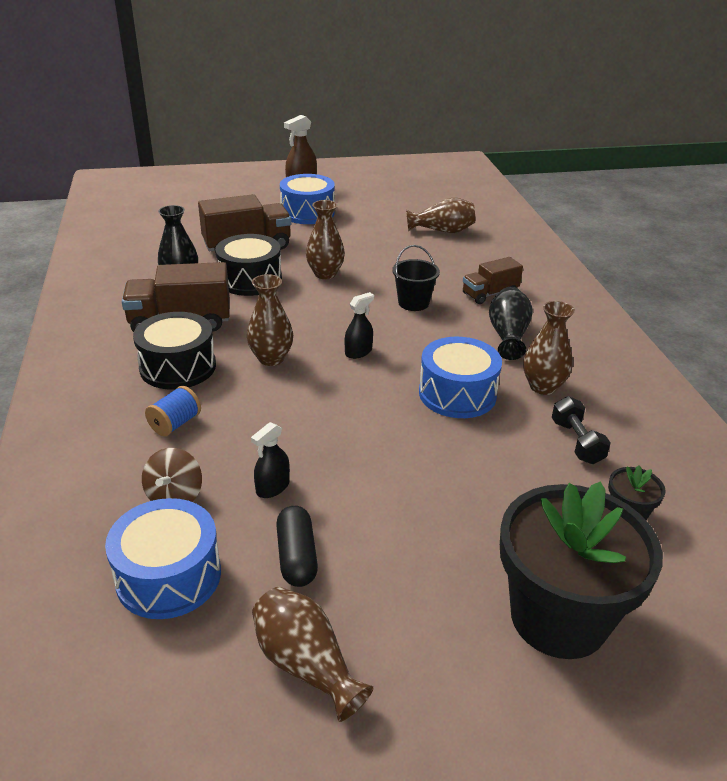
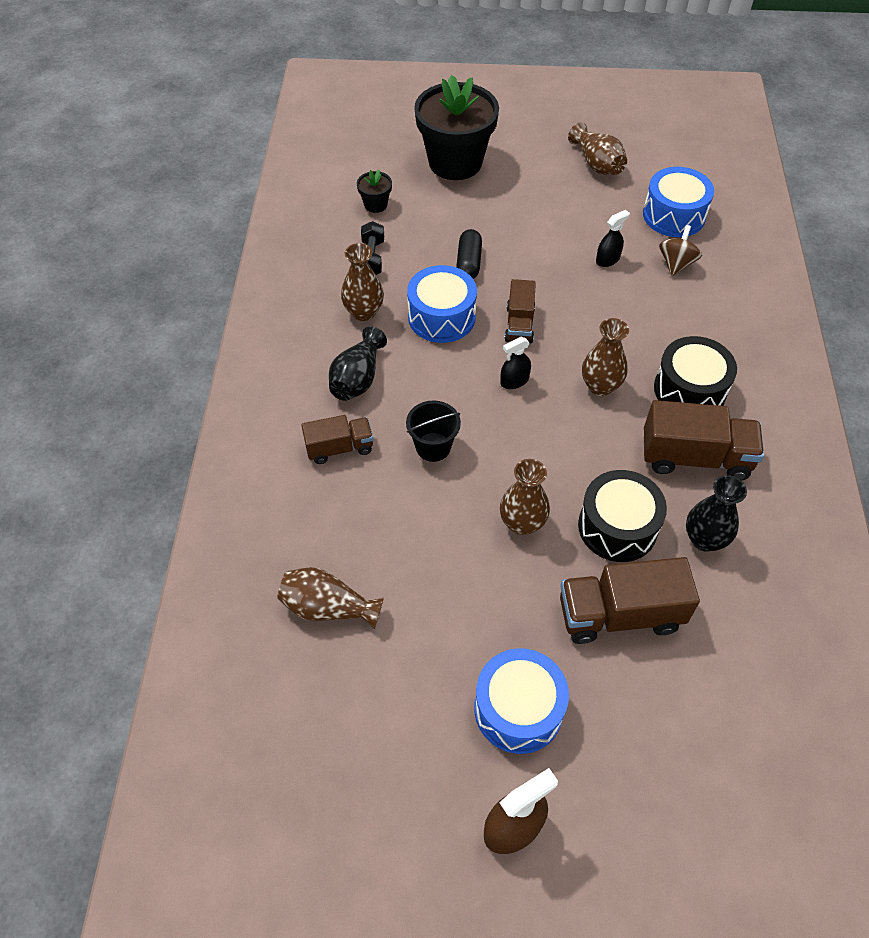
camera: 165 degrees left, 20 degrees up
blue spool [145,386,201,436] -> none
black capsule [276,506,318,587] -> black capsule moved to [456,229,482,279]
none -> brown truck [504,279,536,344]

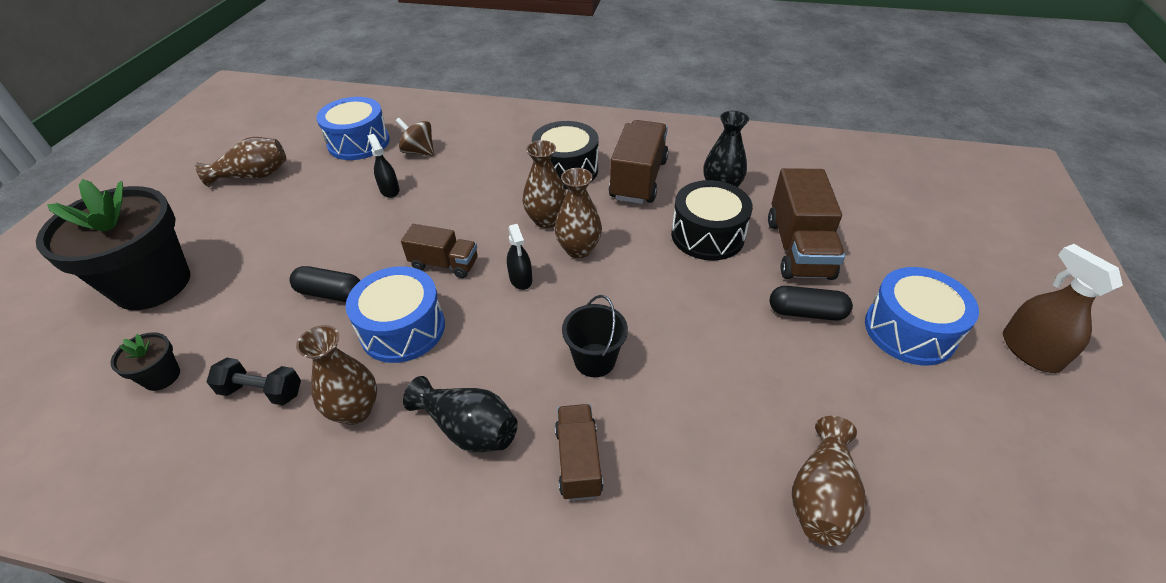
camera: 80 degrees left, 10 degrees down
brown vase [500,459,550,535] -> brown vase moved to [555,168,602,258]
none -> black capsule [770,286,853,321]

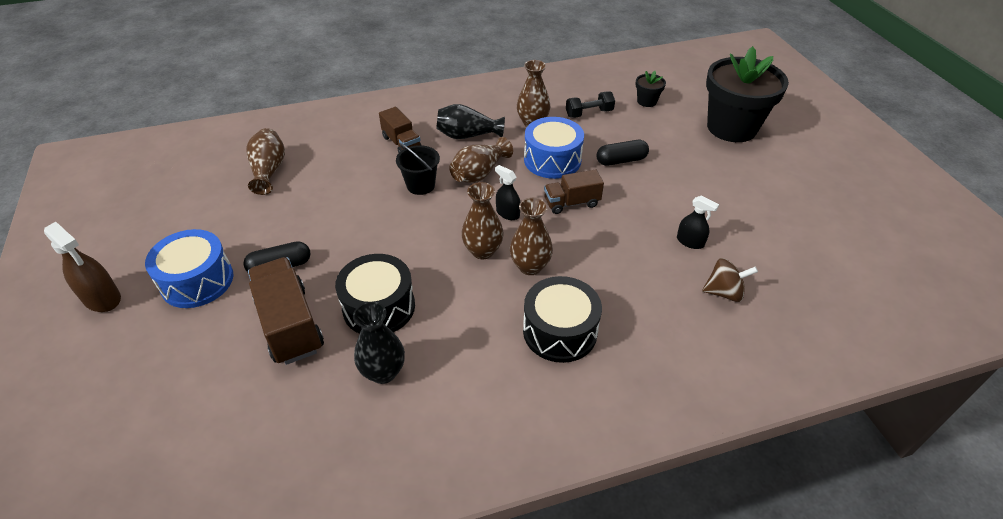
camera: 150 degrees right, 0 degrees up
brown vase [195,137,286,187] -> brown vase moved to [449,137,513,183]
blue drum [316,97,390,160] -> none
brown truck [609,120,669,204] -> none

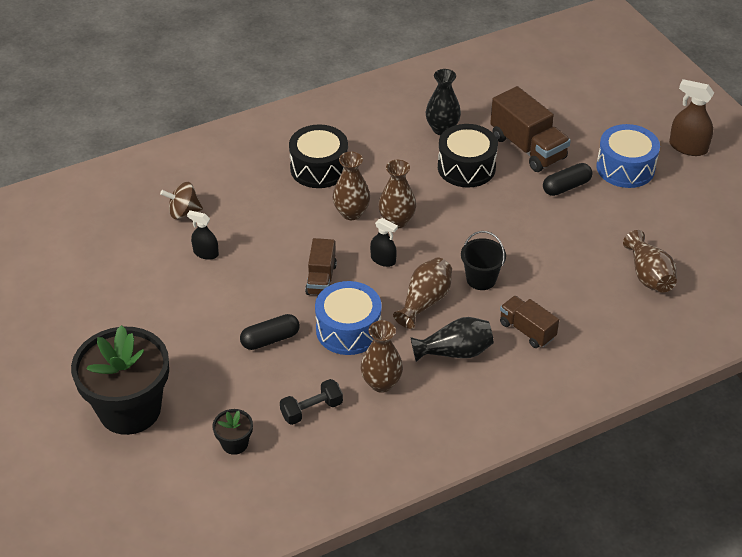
camera: 170 degrees right, 0 degrees up
brown truck [544,169,604,214] -> brown truck turned 120 degrees clockwise [305,238,337,295]

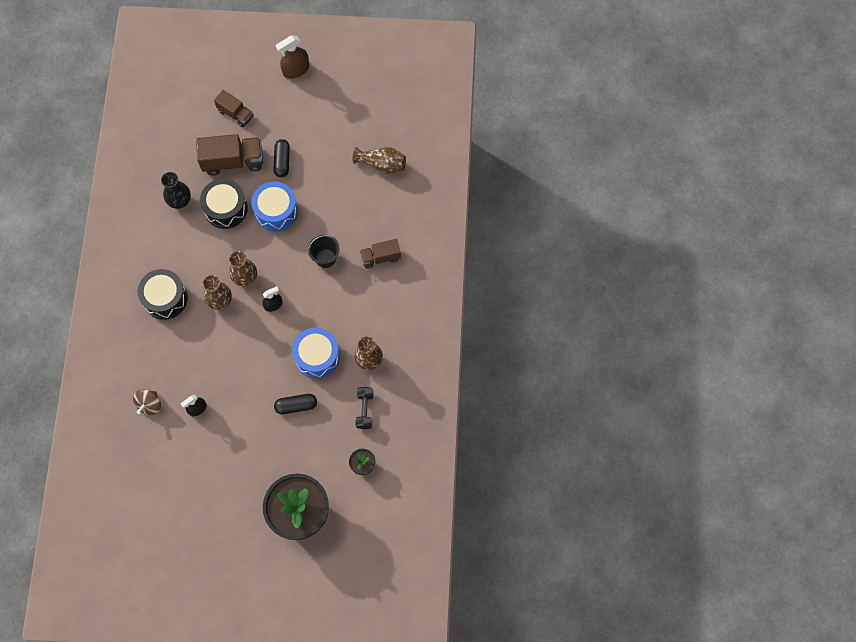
camera: 60 degrees left, 25 degrees up
black capsule [240,314,300,350] -> black capsule turned 75 degrees clockwise [274,394,317,414]
brown truck [305,238,337,295] -> brown truck moved to [214,90,254,128]
brown vase [393,257,452,329] -> none
black vase [410,317,494,362] -> none
blue drum [596,124,660,188] -> blue drum moved to [251,181,298,231]

